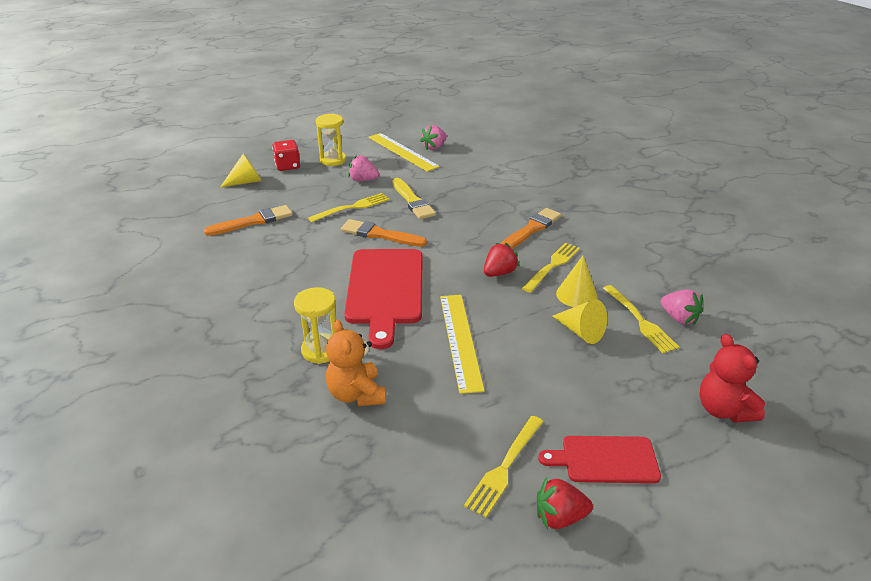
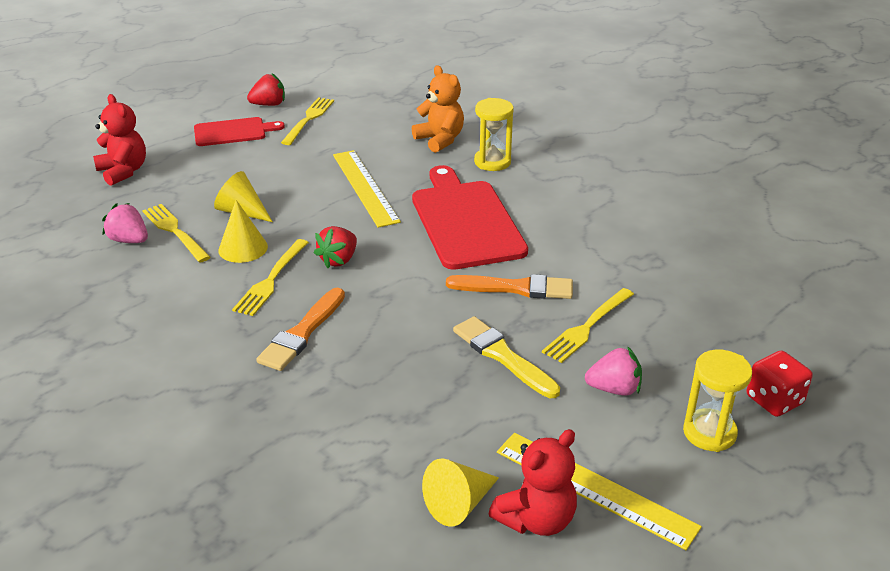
camera: 165 degrees right, 0 degrees up
orange brush [204,205,293,236] -> none
yellow cone [220,153,262,188] -> yellow cone moved to [422,458,499,527]
pink strawberry [420,125,447,150] -> red teddy bear [489,429,577,536]

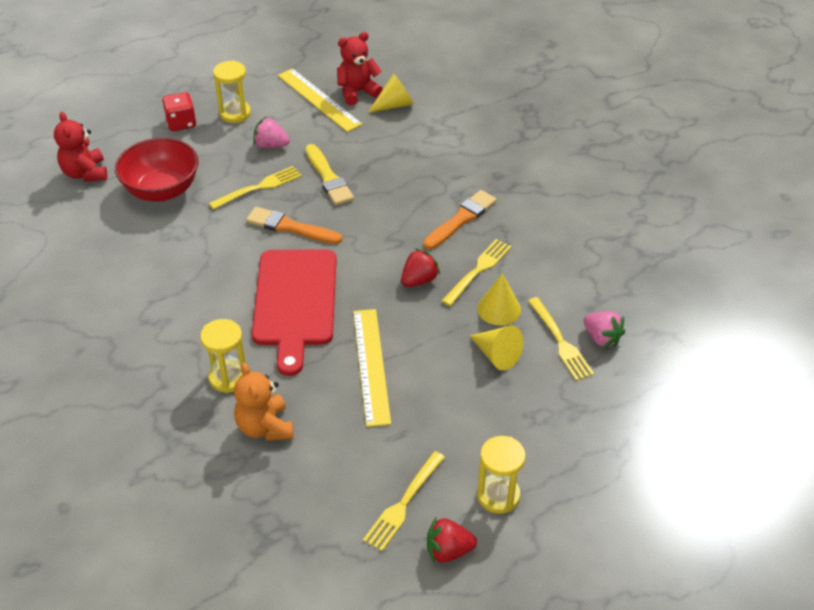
camera: 165 degrees left, 10 degrees up
red teddy bear [93,94,146,186] -> red teddy bear moved to [54,112,107,182]
red cutting board [194,117,285,146] -> yellow hourglass [477,436,525,514]
none -> red bowl [115,138,198,202]

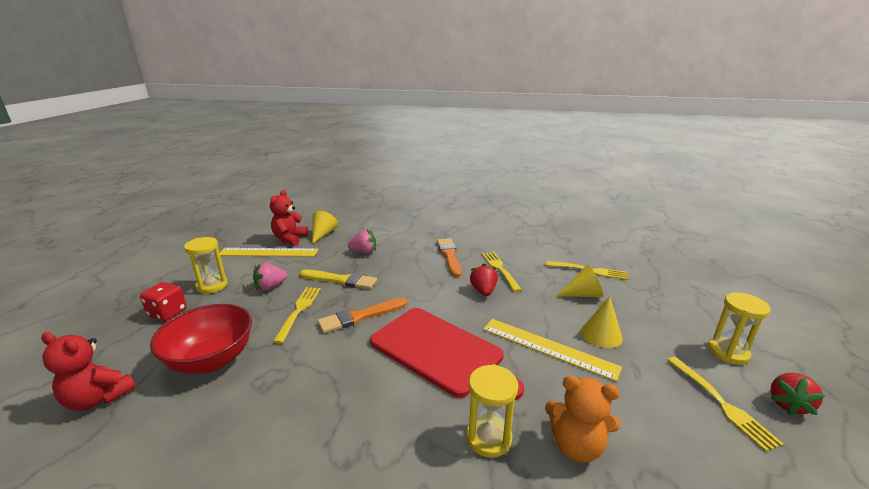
camera: 50 degrees left, 20 degrees down
yellow cone [477,273,521,325] -> yellow cone moved to [581,296,623,348]
pink strawberry [584,311,625,348] -> pink strawberry moved to [348,230,376,254]

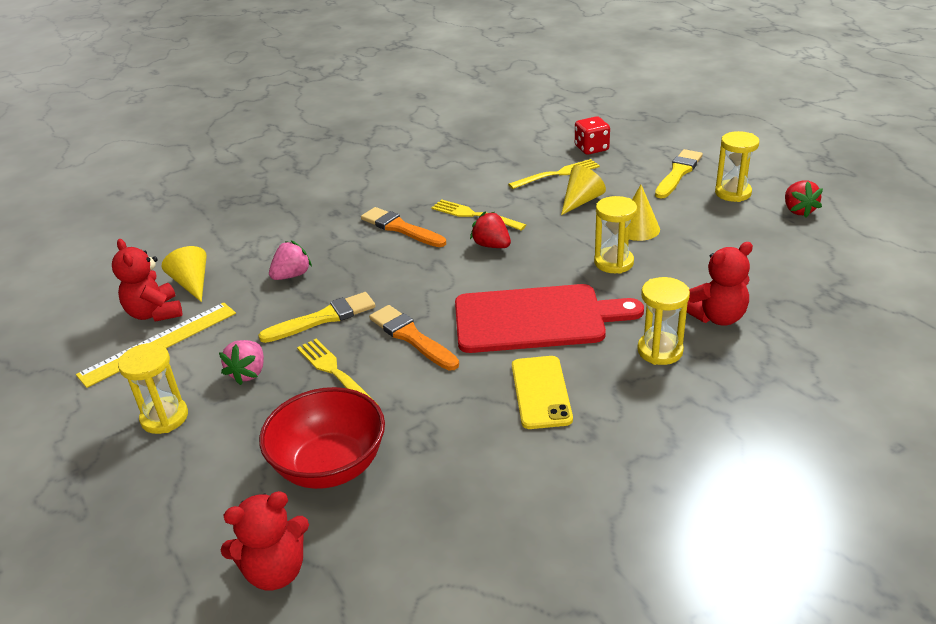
camera: 40 degrees left, 10 degrees up
red dice [140,282,187,321] -> red dice moved to [575,116,610,155]
orange brush [317,298,407,333] -> orange brush turned 120 degrees clockwise [369,305,459,371]
yellow ruler [483,319,622,382] -> yellow hourglass [594,196,637,274]
orange teddy bear [545,375,620,463] -> red teddy bear [687,242,753,326]
yellow fork [667,357,784,452] -> none
none -> yellow phone [512,356,573,429]
none -> yellow brush [655,149,703,199]

